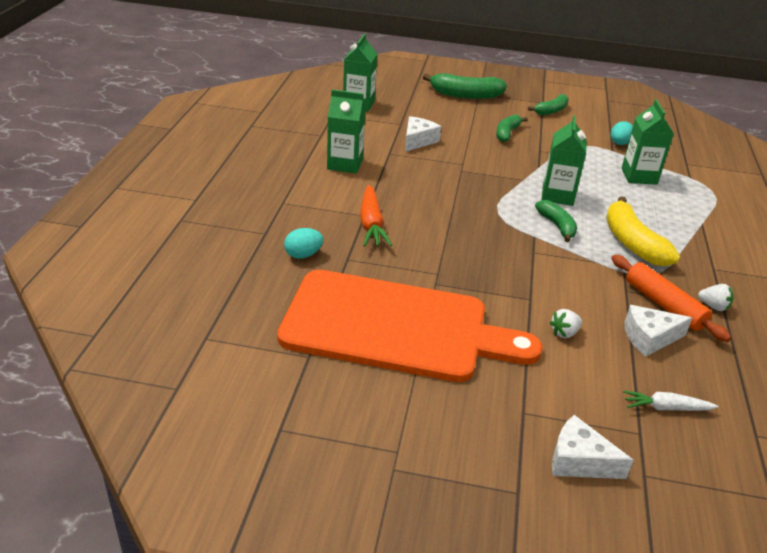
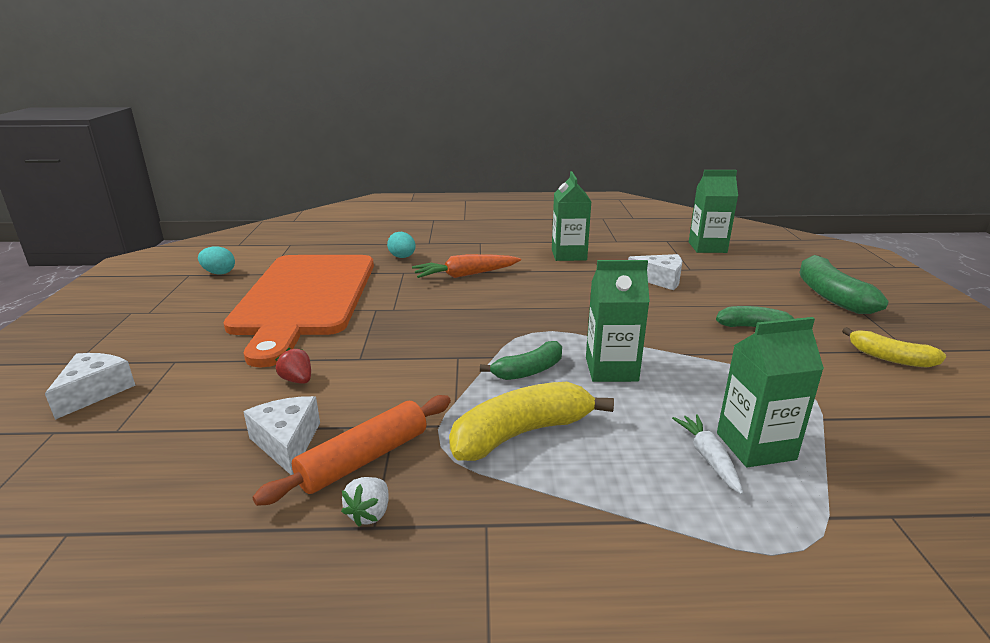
camera: 80 degrees right, 10 degrees down
green banana [528,94,569,115] -> yellow banana [842,327,946,368]
white strawberry [549,309,582,338] -> red strawberry [275,348,311,384]
turquoise egg [611,121,633,145] -> turquoise egg moved to [198,246,235,274]
white carrot [623,390,719,411] -> white carrot moved to [672,414,743,494]

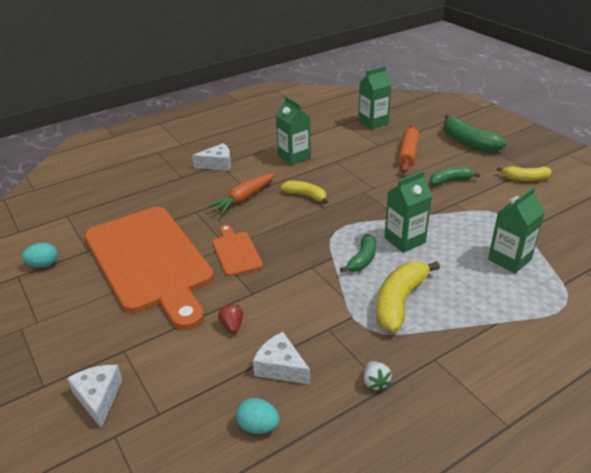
camera: 30 degrees left, 10 degrees up
orange rolling pin [253,395,451,506] -> orange rolling pin moved to [398,124,419,173]
red strawberry [275,348,311,384] -> red strawberry turned 60 degrees clockwise [218,304,243,333]
turquoise egg [387,232,416,258] -> turquoise egg moved to [236,398,280,434]
white cheese [628,254,682,290] -> white cheese moved to [192,143,231,171]
white carrot [672,414,743,494] -> none
none -> orange cutting board [212,225,263,276]
none -> yellow banana [281,181,328,204]

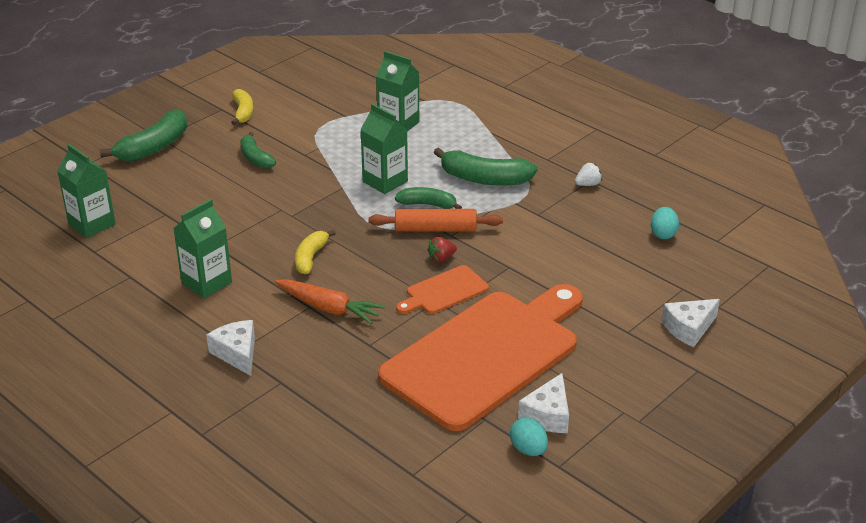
camera: 105 degrees left, 0 degrees up
red strawberry [218,304,243,333] -> red strawberry moved to [427,237,457,262]
white cheese [253,332,310,385] -> white cheese moved to [518,373,569,433]
yellow banana [376,261,440,333] -> green banana [433,147,537,186]
orange rolling pin [398,124,419,173] -> orange rolling pin moved to [369,209,503,232]

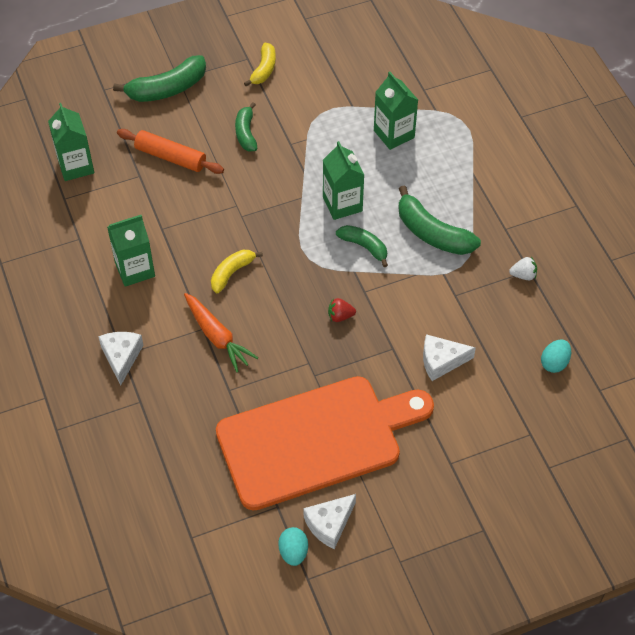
camera: 25 degrees right, 20 degrees up
orange rolling pin [369,209,503,232] -> orange rolling pin moved to [117,129,224,174]
orange cutting board [396,265,489,314] -> none
white cheese [662,299,720,347] -> white cheese moved to [423,334,476,381]

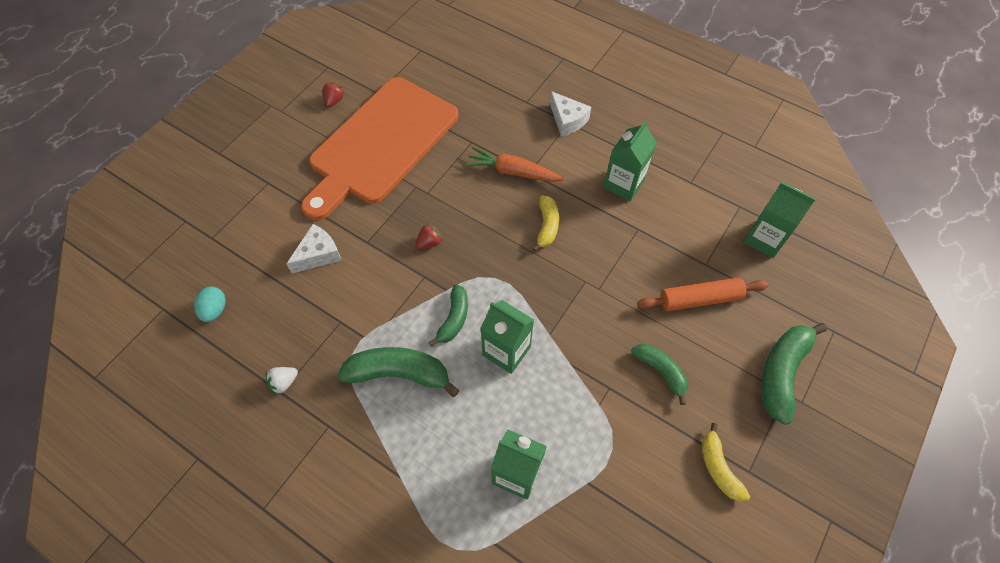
camera: 145 degrees right, 5 degrees up
turquoise egg [278,527,308,566] -> none
white cheese [303,494,356,549] -> red strawberry [323,83,344,107]
green banana [336,225,388,267] -> green banana turned 75 degrees counterclockwise [429,284,468,347]

